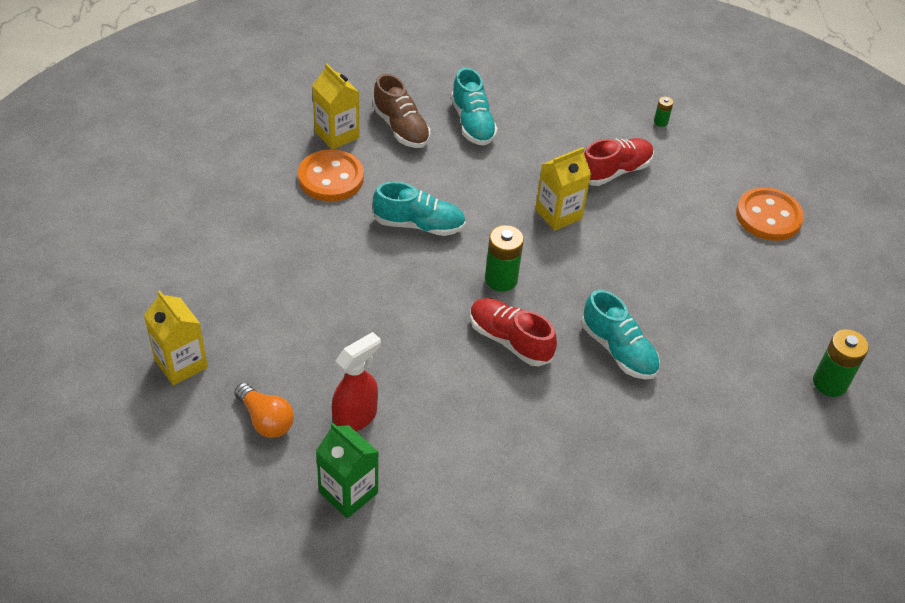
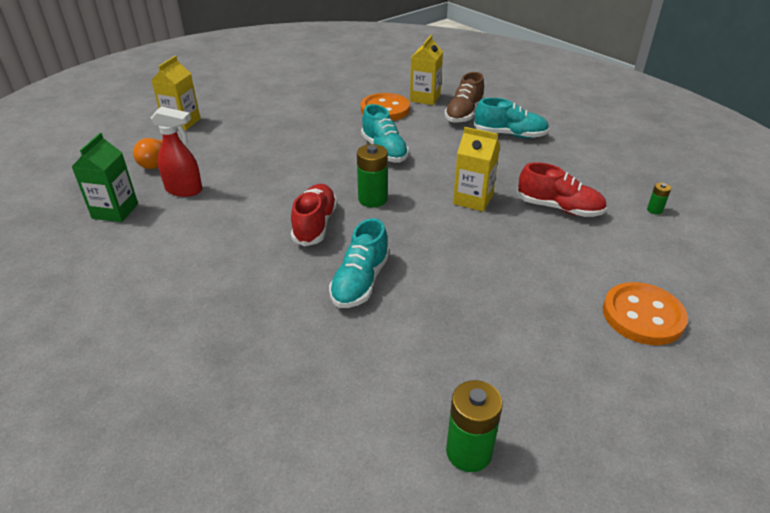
camera: 60 degrees right, 10 degrees down
turquoise shoe [451,68,498,146] -> turquoise shoe turned 120 degrees counterclockwise [474,98,549,138]

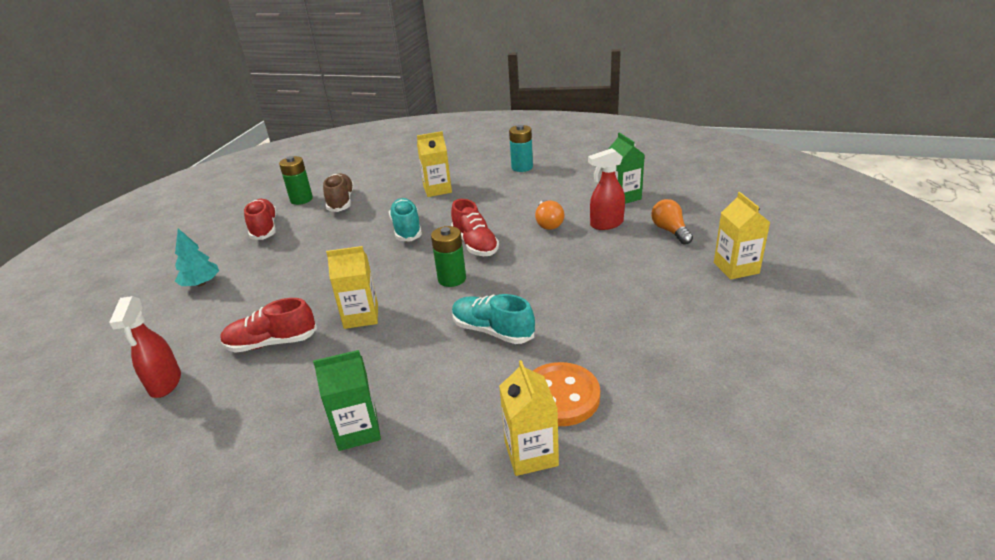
camera: 150 degrees right, 5 degrees down
brown shoe [445,72,484,123] -> brown shoe moved to [323,173,354,212]
turquoise shoe [474,98,549,138] -> green carton [313,350,381,451]
orange button [603,282,688,345] -> turquoise tree [175,229,219,286]
green battery [647,183,671,215] -> red spray bottle [109,296,181,398]
none -> red shoe [244,199,277,240]
none -> yellow carton [417,131,452,197]
none -> turquoise battery [509,125,533,172]
none -> orange light bulb [535,200,564,230]

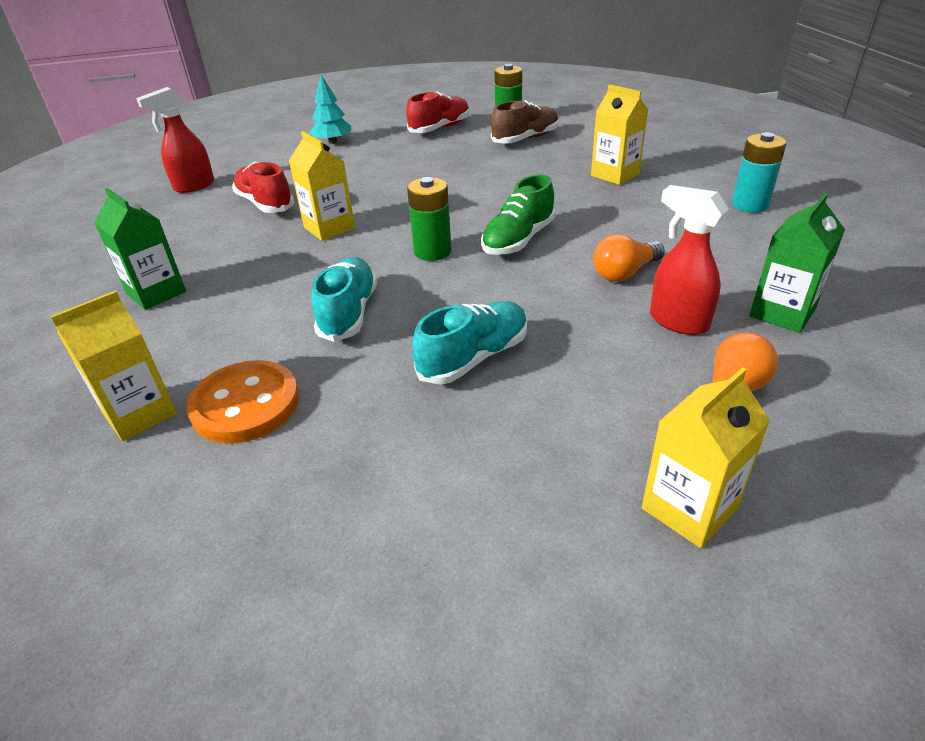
camera: 60 degrees right, 5 degrees up
turquoise shoe [389,198,422,242] -> turquoise shoe moved to [412,301,527,384]
red shoe [451,199,499,256] -> green shoe [481,174,555,255]

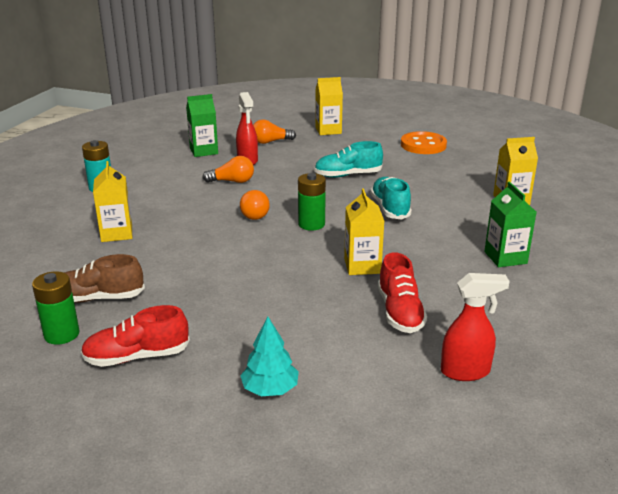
camera: 150 degrees left, 10 degrees down
orange button [186,360,299,444] -> orange button moved to [401,131,447,154]
turquoise shoe [312,257,377,342] -> turquoise shoe turned 135 degrees clockwise [370,177,412,220]
green shoe [481,174,555,255] -> orange light bulb [240,190,270,220]

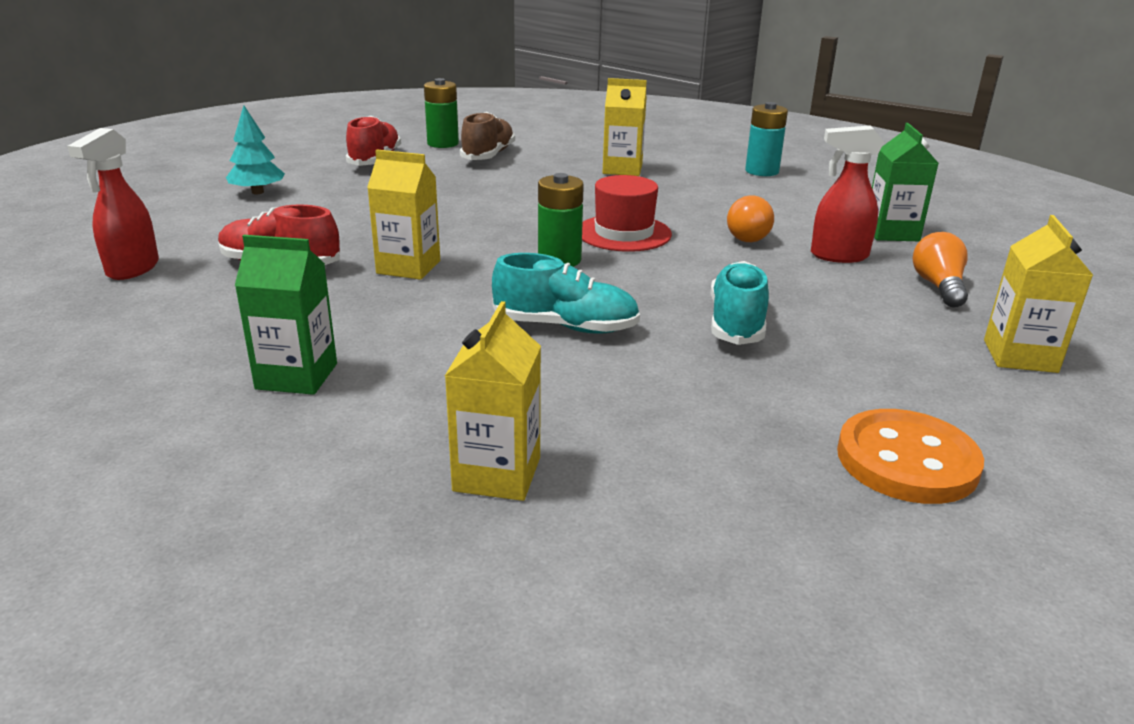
camera: 110 degrees right, 0 degrees up
orange light bulb [240,190,270,220] -> red hat [582,175,672,252]

